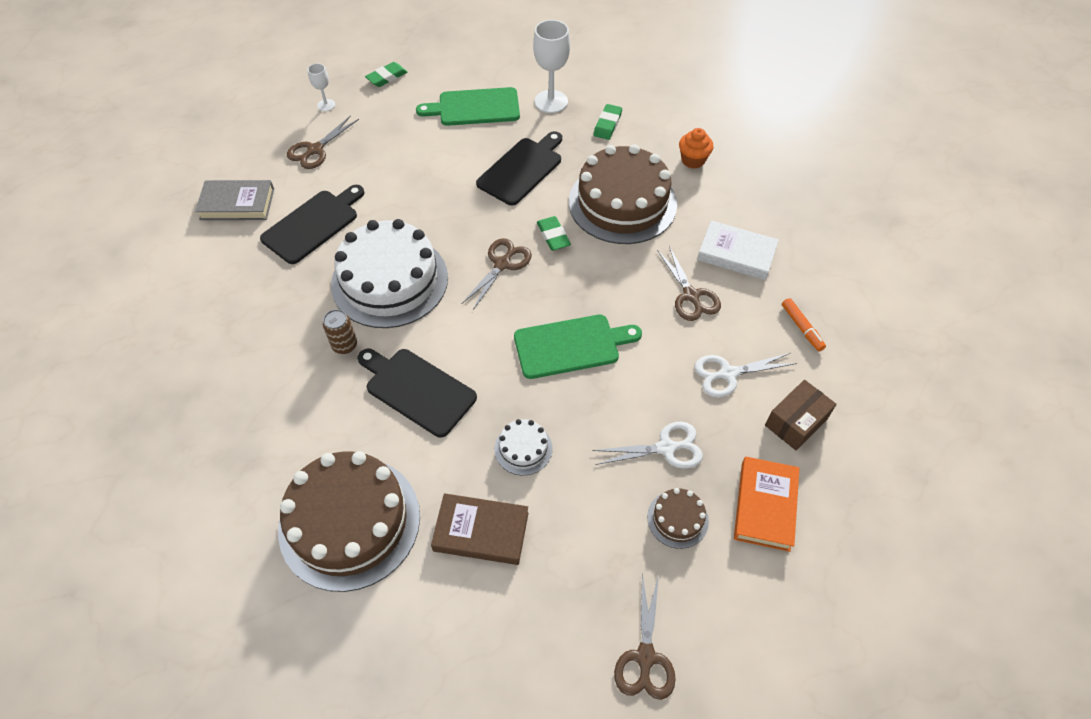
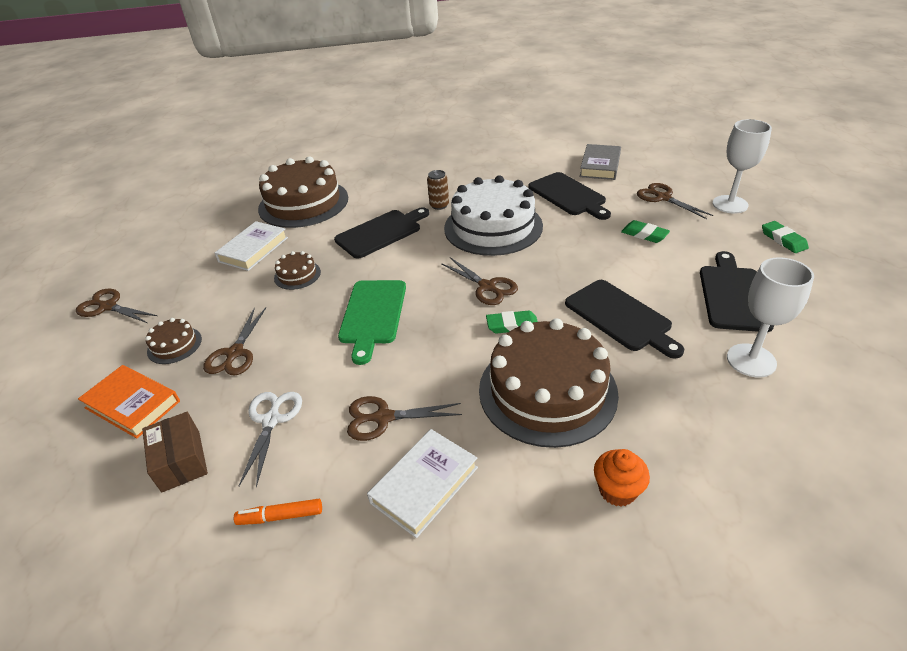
camera: 110 degrees right, 15 degrees down
white goblet [308,63,336,111] -> white goblet [712,119,772,213], size x1.88
green cutting board [416,87,520,126] -> black cutting board [700,251,774,332]
brown book [431,493,529,565] -> white book [215,221,288,271]
white cake [495,419,553,475] -> brown cake [274,251,321,290]
white scissors [592,422,703,468] -> brown scissors [203,307,266,376]
green eraser [594,104,622,140] -> green eraser moved to [621,220,670,243]

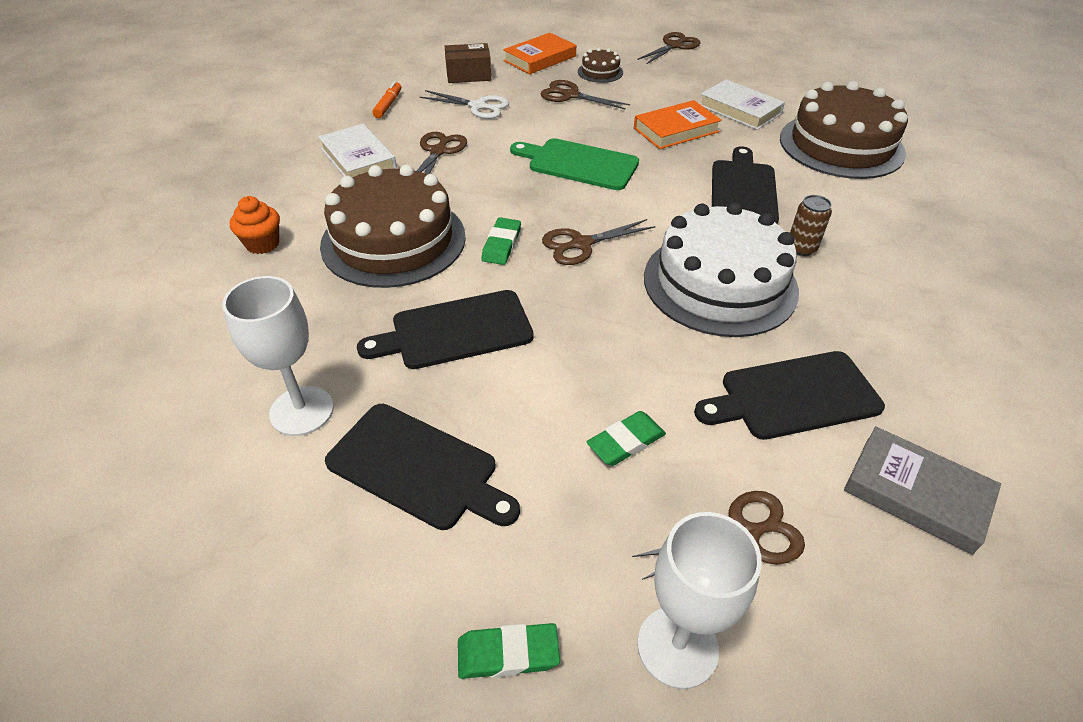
camera: 105 degrees right, 5 degrees up
brown cake [274,251,321,290] -> orange book [634,100,722,149]
black cutting board [334,207,429,259] -> black cutting board turned 150 degrees counterclockwise [712,146,779,224]

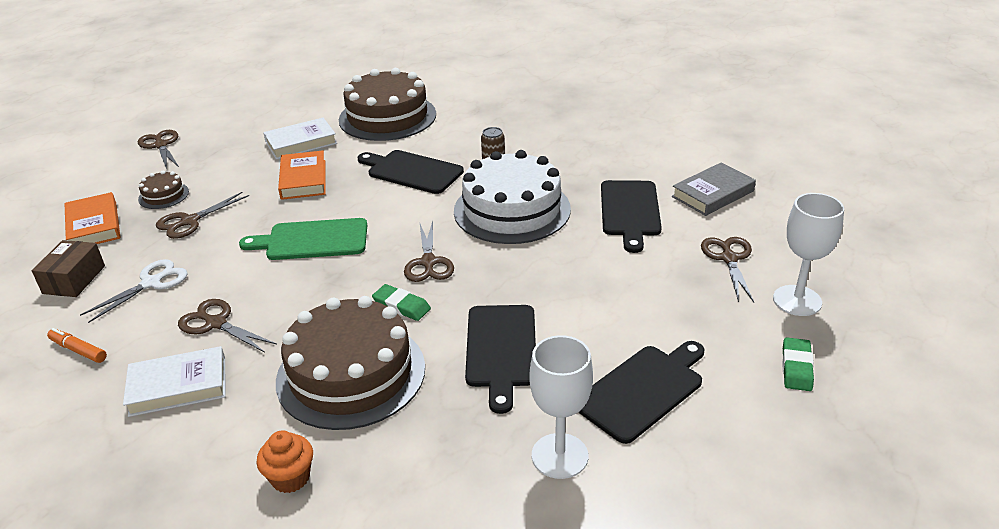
camera: 70 degrees left, 10 degrees down
green cutting board [510,138,639,190] -> green cutting board turned 45 degrees clockwise [239,218,367,260]
green eraser [587,411,666,466] -> none

